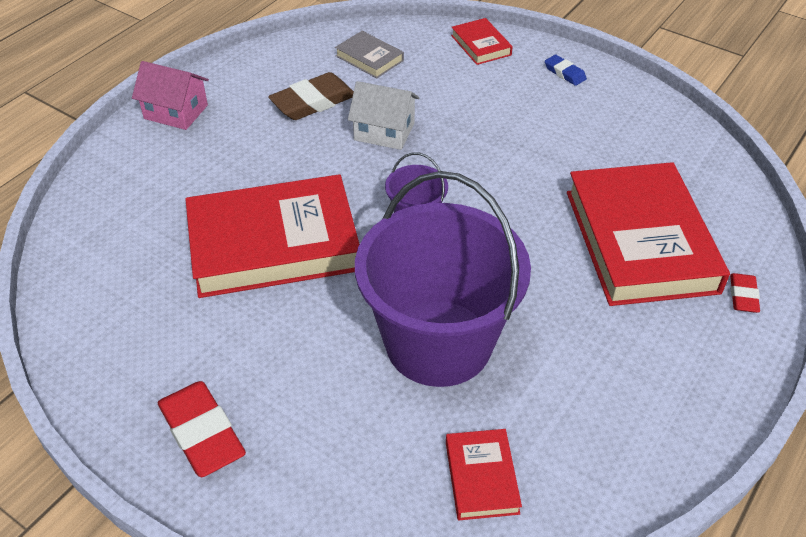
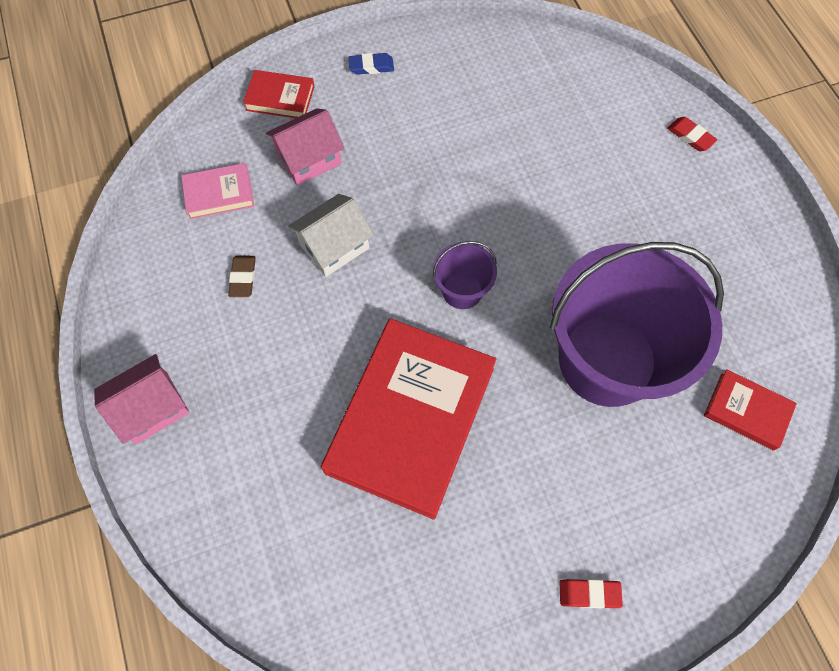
camera: 55 degrees left, 20 degrees up
red eraser [158,381,246,477] -> red eraser [559,579,623,608], size x0.54
brown eraser [268,72,354,120] -> brown eraser [228,256,256,297], size x0.54
grey book [335,31,404,78] -> pink book [181,163,254,219]
red book [567,162,730,306] -> none
none -> pink house [266,108,345,186]

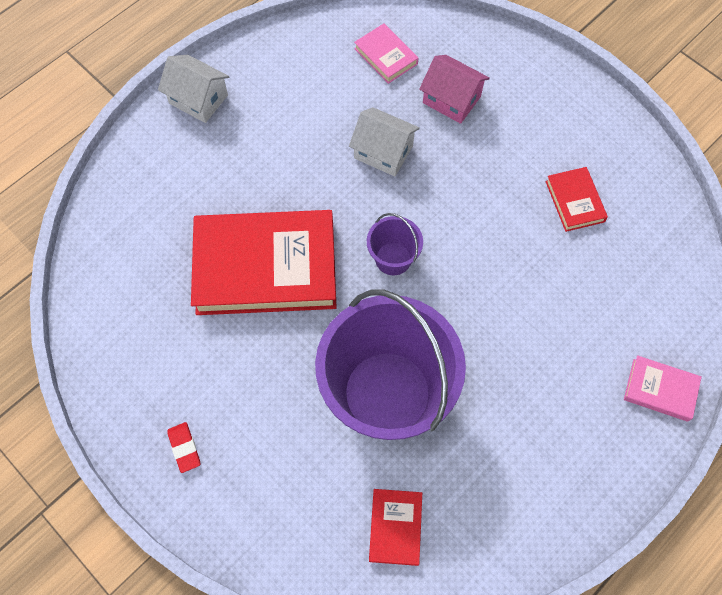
camera: 65 degrees right, 0 degrees up
pink house [94,354,189,444] -> white house [158,55,229,123]
brown eraser [228,256,256,297] -> none
red book [243,70,315,118] -> red book moved to [546,167,608,232]
blue eraser [349,53,394,75] -> none
red eraser [667,117,717,151] -> pink book [624,355,702,422]

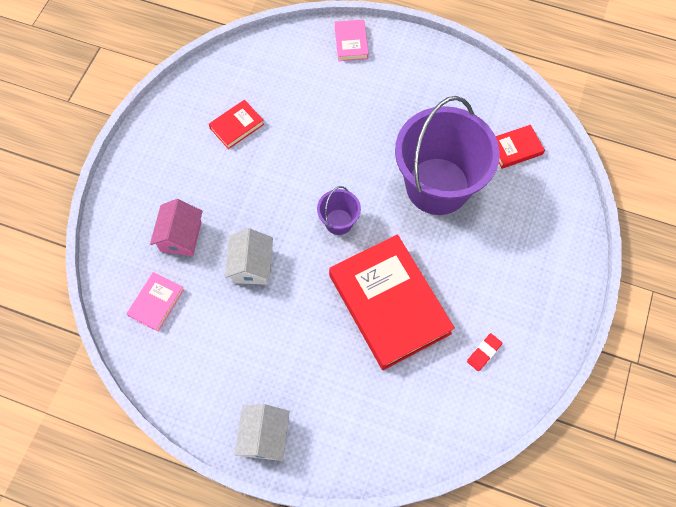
camera: 115 degrees left, 0 degrees up
red eraser [167,422,200,473] -> red eraser moved to [467,333,502,371]

